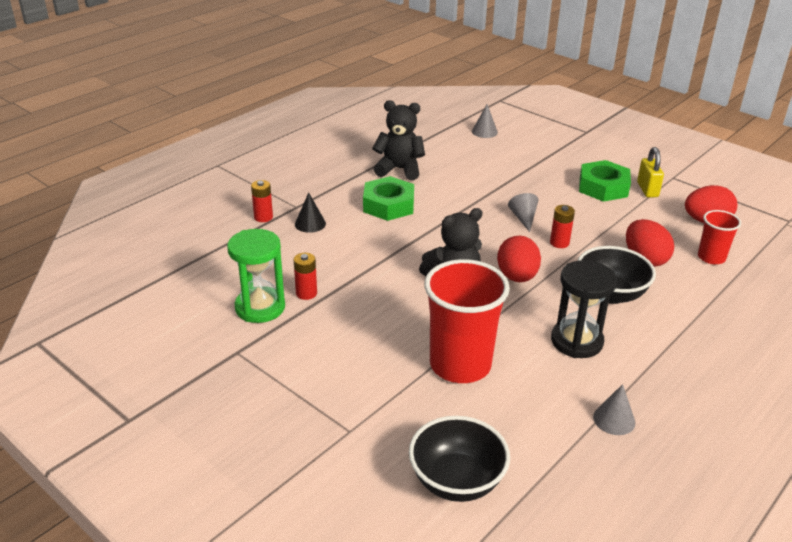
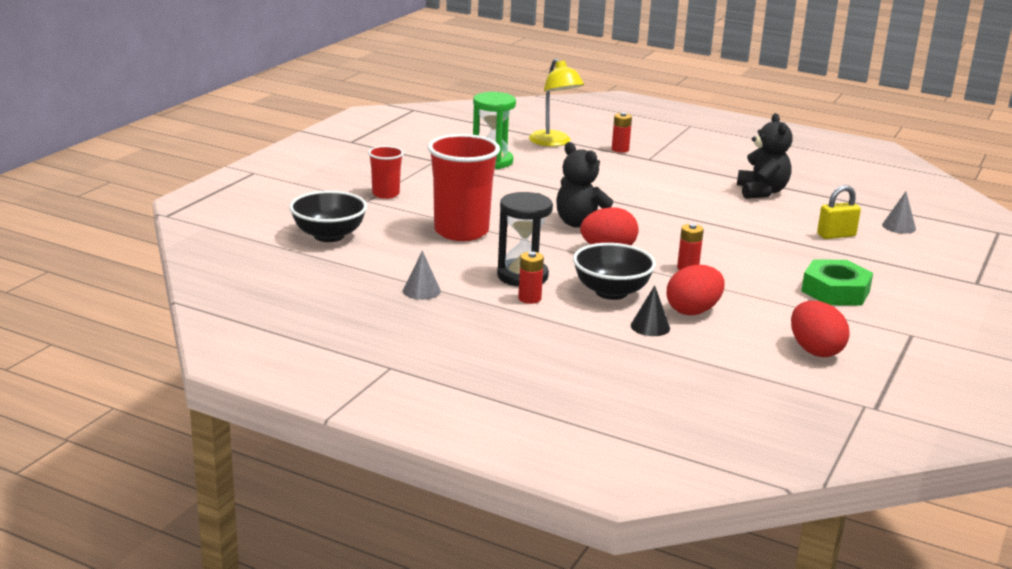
camera: 75 degrees right, 10 degrees down
red battery [294,253,317,300] -> red battery moved to [518,251,544,304]
black cone [295,193,326,233] -> black cone moved to [631,285,670,336]
green nut [363,176,414,221] -> none
grey cone [508,193,538,232] -> none
yellow padlock [637,147,664,197] -> yellow padlock moved to [817,185,861,239]
red cup [698,210,741,264] -> red cup moved to [368,146,404,199]
none -> yellow lamp [529,58,584,146]

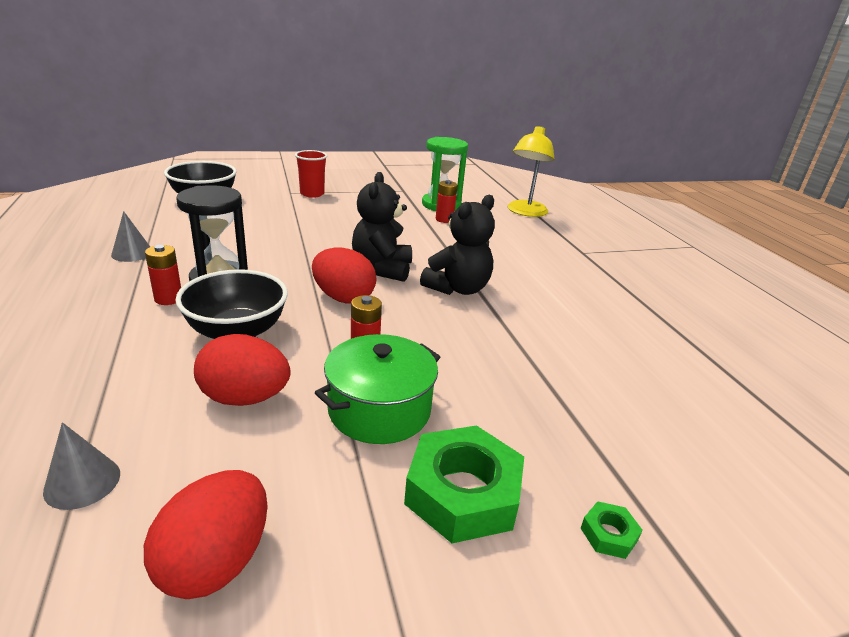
camera: 45 degrees right, 5 degrees up
red cup [428,134,500,241] -> none
red battery [612,112,632,153] -> red battery moved to [436,180,458,223]
black cone [631,285,670,336] -> none
black teddy bear [737,113,793,199] -> black teddy bear moved to [420,195,495,295]
yellow padlock [817,185,861,239] -> none
grey cone [882,192,916,234] -> grey cone moved to [43,422,120,510]
none -> green pot [315,334,440,444]
none -> green nut [581,501,642,559]

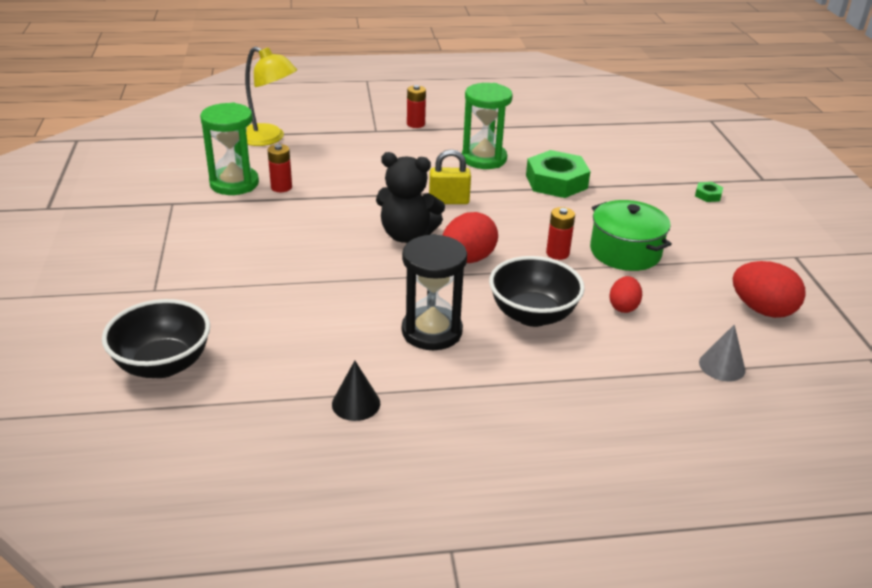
camera: 80 degrees left, 5 degrees up
grey cone [111,211,150,262] -> black cone [332,361,380,421]
red battery [145,245,181,305] -> red battery moved to [407,85,426,128]
red egg [194,334,291,406] -> red egg [609,276,642,313], size x0.60
red cup [295,150,327,198] -> none
green nut [404,425,524,543] -> green nut moved to [526,150,591,198]
black teddy bear [420,195,495,295] -> yellow padlock [429,149,471,204]
none -> green hourglass [462,83,513,169]

